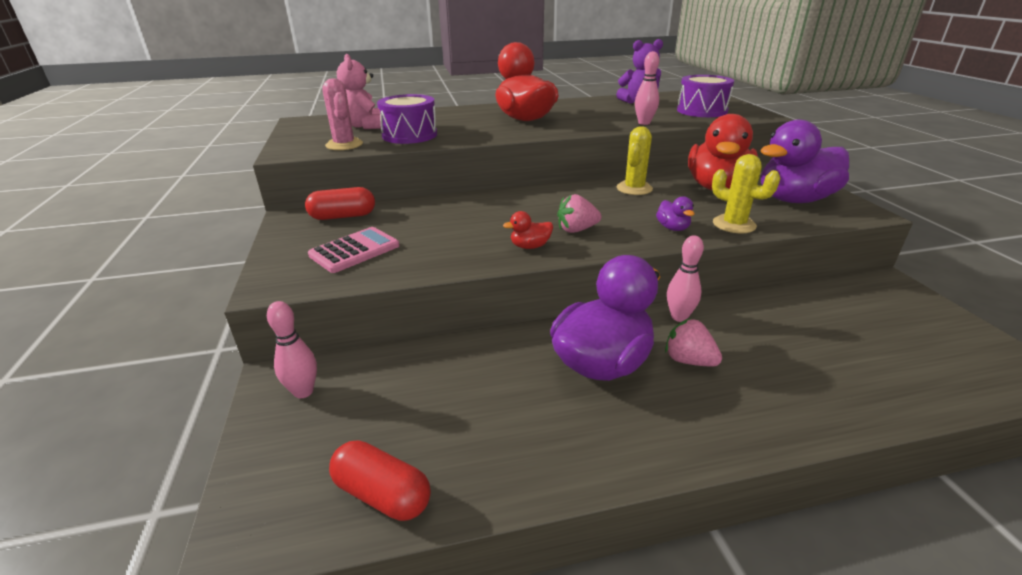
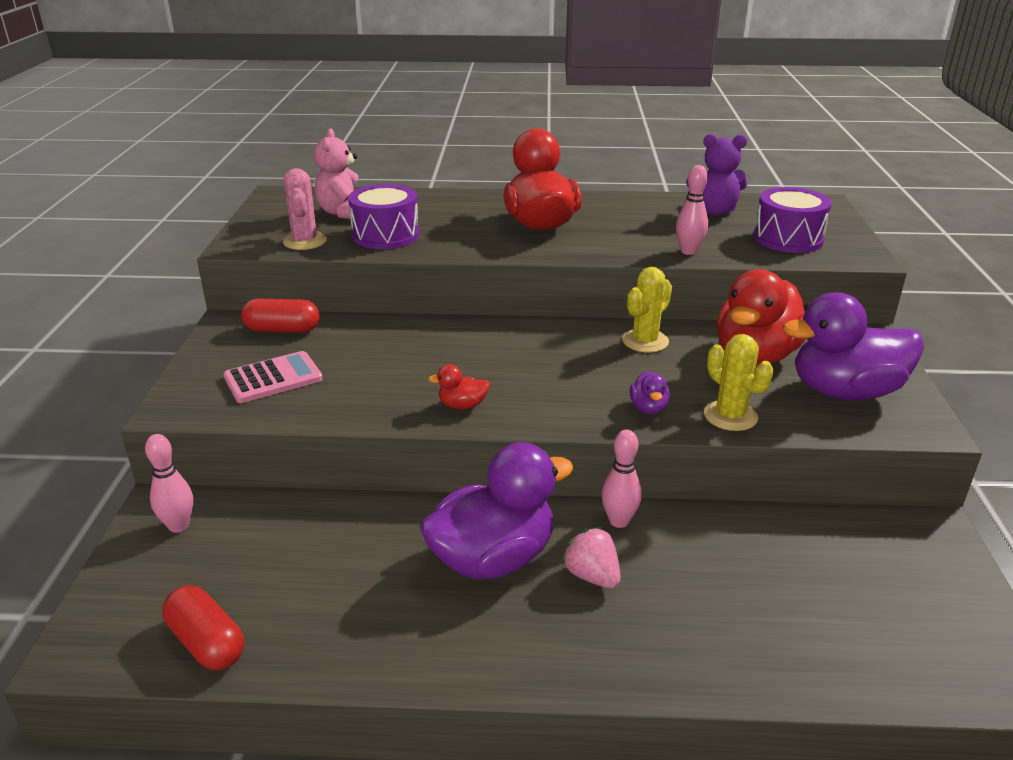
camera: 15 degrees right, 0 degrees up
pink strawberry [557,194,601,233] -> none

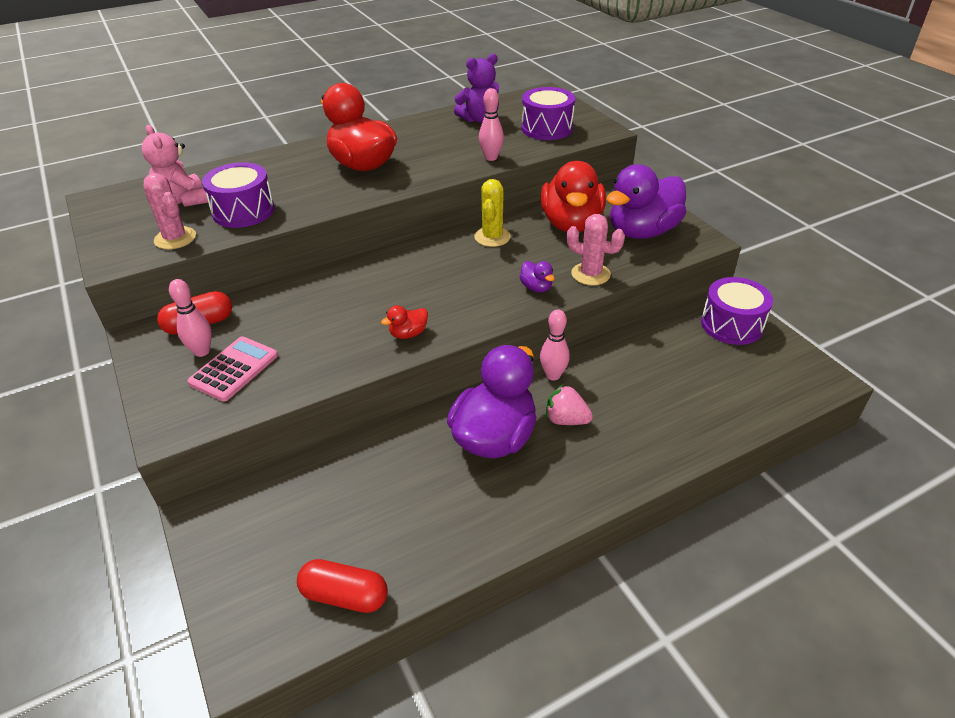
camera: 30 degrees left, 10 degrees up
pink bowling pin [145,434,193,533] -> pink bowling pin moved to [169,279,212,357]
yellow cactus [704,334,774,431] -> pink cactus [567,214,625,285]
none -> purple drum [701,277,773,345]

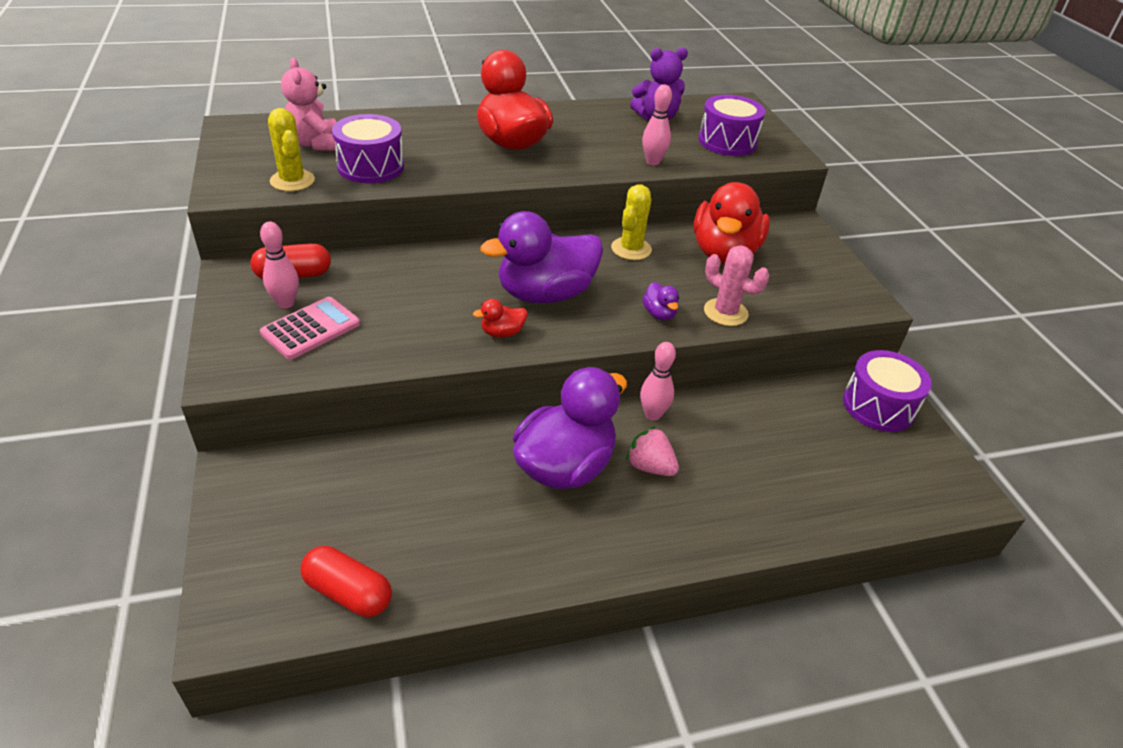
camera: 10 degrees right, 0 degrees up
pink cactus [143,173,196,249] -> yellow cactus [268,108,315,191]
purple duck [606,164,686,239] -> purple duck moved to [480,211,603,303]

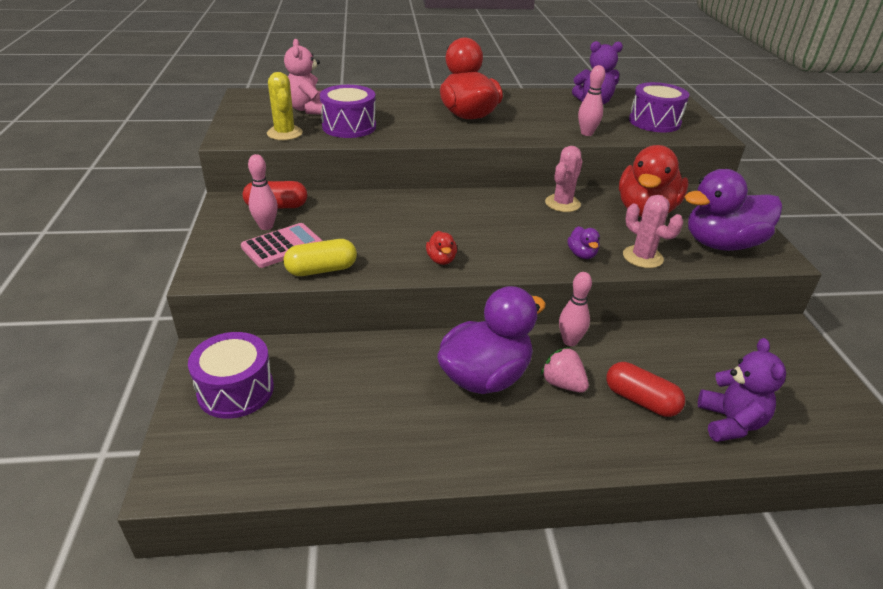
camera: 10 degrees right, 5 degrees down
red capsule [301,546,392,617] -> red capsule moved to [607,362,685,417]
red duck [473,299,527,337] -> red duck turned 90 degrees counterclockwise [426,231,457,265]
purple duck [480,211,603,303] -> purple duck moved to [684,169,782,251]
yellow cactus [611,184,652,260] -> pink cactus [545,146,582,212]
purple drum [843,350,932,432] -> purple drum moved to [188,332,274,419]
none -> yellow capsule [284,239,357,276]
none -> purple teddy bear [698,338,786,442]

